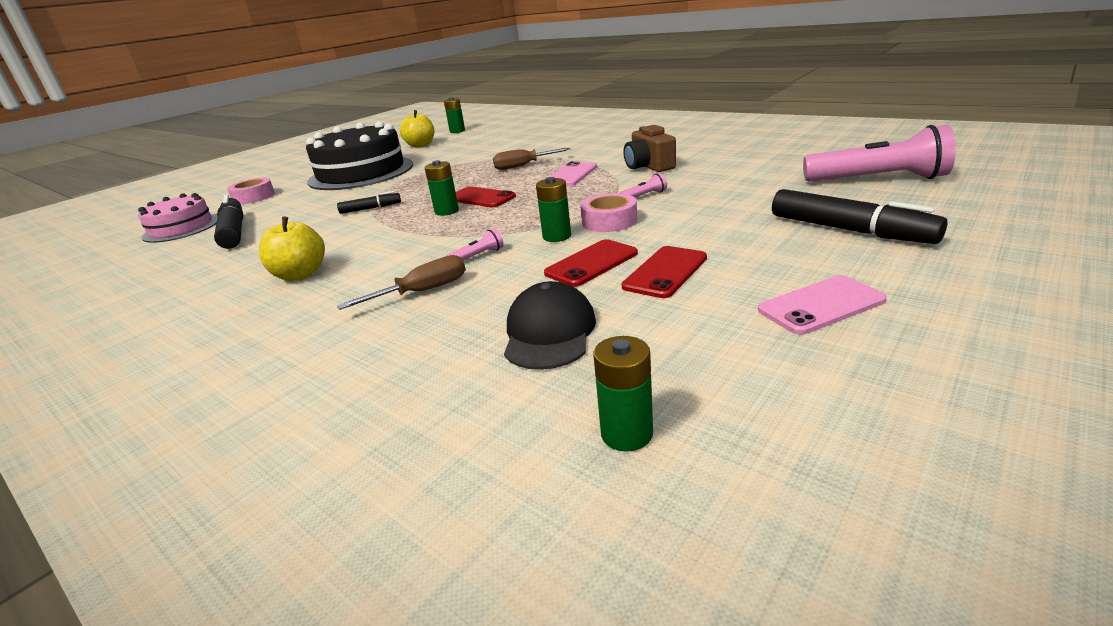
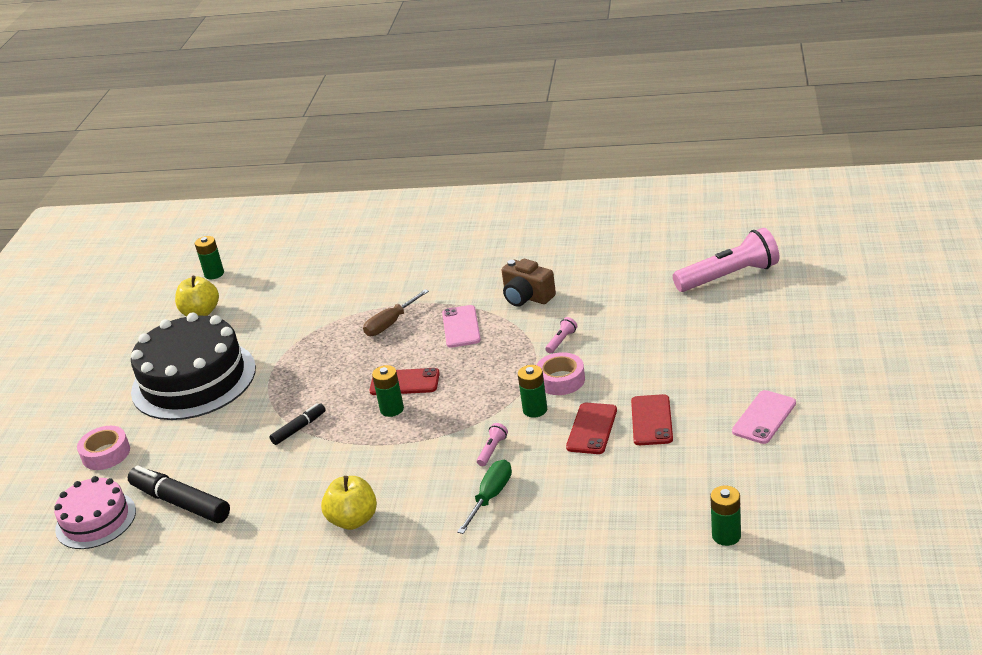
camera: 30 degrees left, 5 degrees up
brown screwdriver [337,255,466,310] -> green screwdriver [457,460,512,534]
black cap [504,281,596,370] -> none
black marker [772,189,947,244] -> none

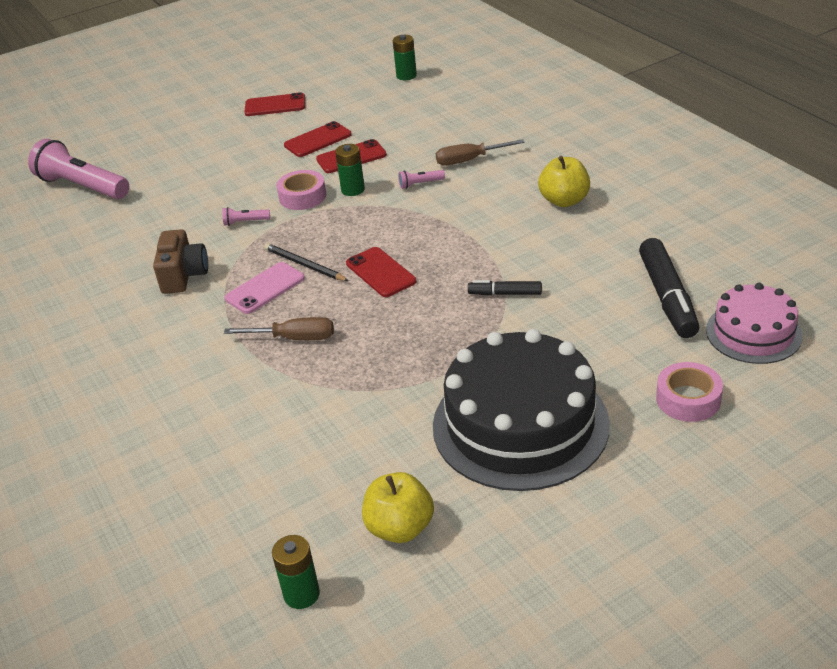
camera: 130 degrees left, 5 degrees up
green battery [372,365,404,417] -> none
green screwdriver [457,460,512,534] -> brown screwdriver [436,139,525,165]
pink phone [732,390,796,444] -> red phone [245,92,305,116]
none -> black pencil [264,243,349,281]

